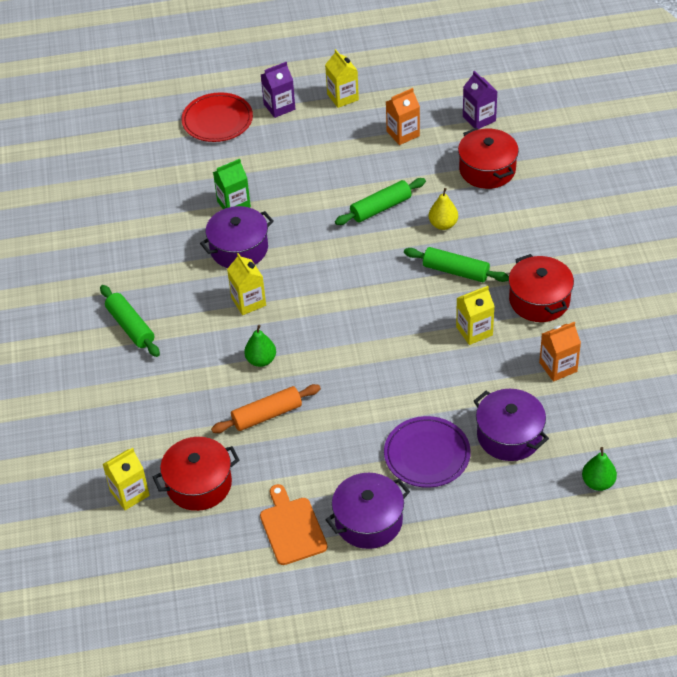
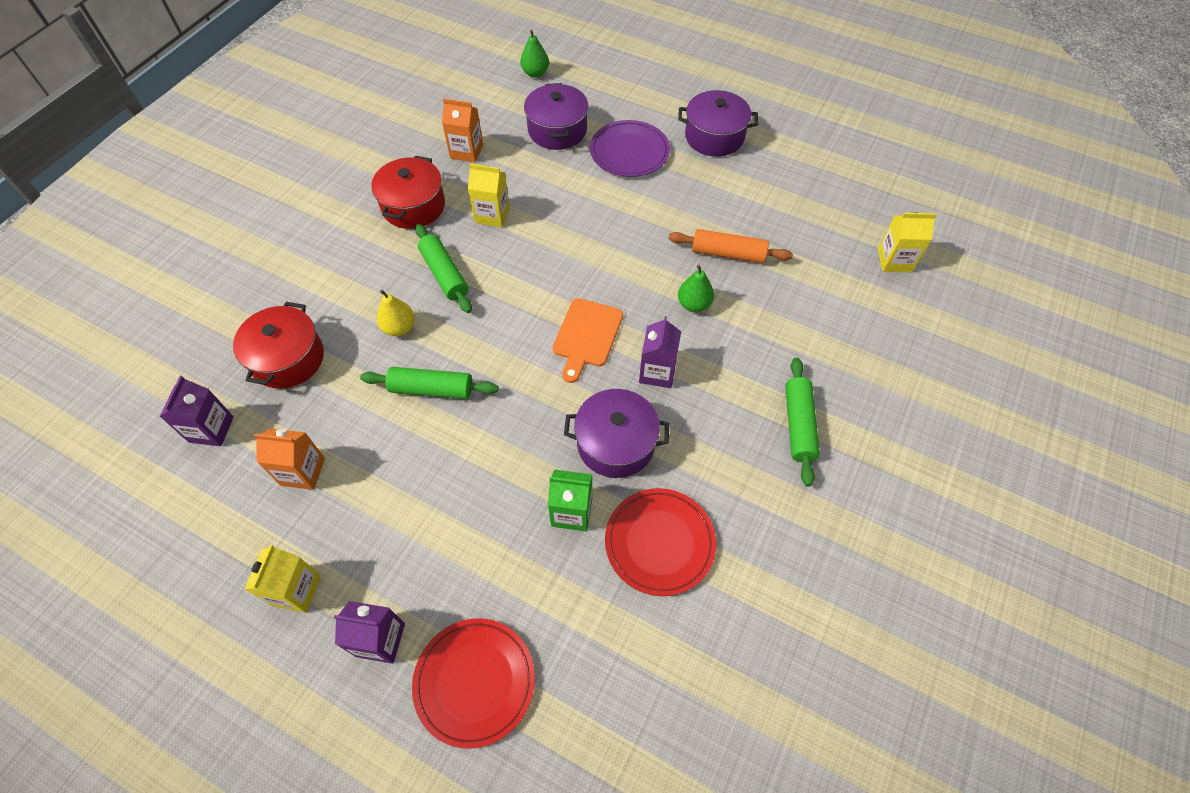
camera: 145 degrees left, 10 degrees up
red pot [153,437,240,511] -> none
yellow carton [227,253,266,315] -> purple carton [639,316,681,388]
orange cutting board [260,484,328,565] -> orange cutting board moved to [553,298,623,383]
none -> red plate [605,488,716,596]

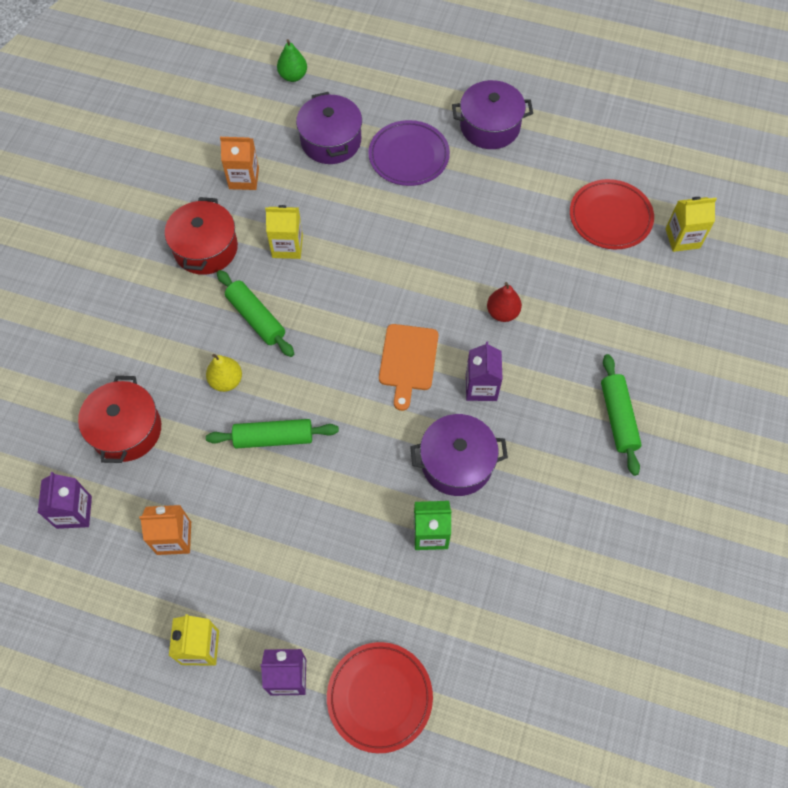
camera: 10 degrees left, 5 degrees up
red plate [605,488,716,596] -> red plate moved to [570,179,654,249]
orange rolling pin [668,229,793,263] -> none
green pear [678,265,714,312] -> red pear [487,282,522,322]

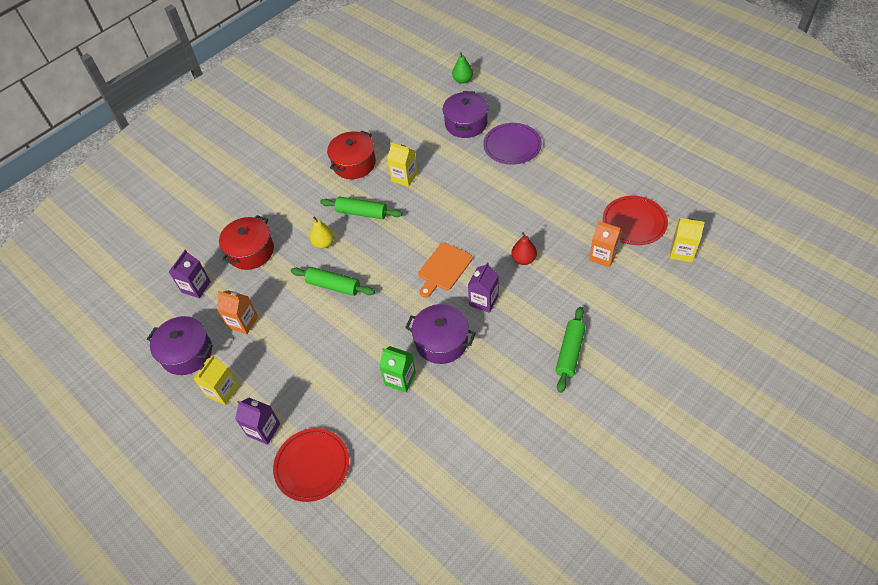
camera: 30 degrees right, 10 degrees down
green rolling pin [217,270,294,357] -> green rolling pin turned 60 degrees counterclockwise [320,197,402,219]
orange carton [220,137,259,190] -> orange carton moved to [589,221,622,267]
purple pot [452,80,533,149] -> purple pot moved to [147,316,213,375]

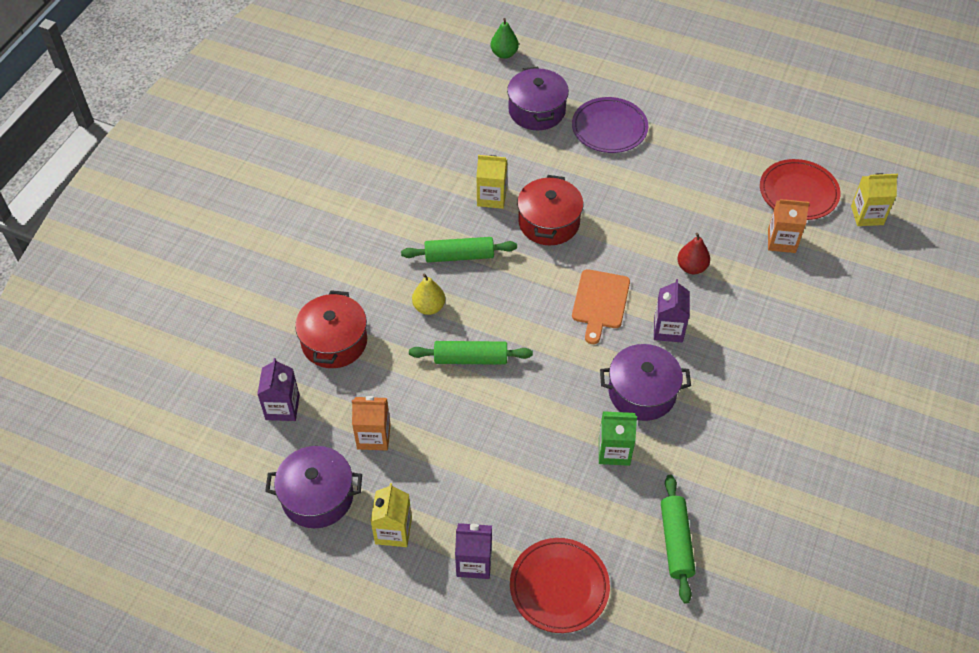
camera: 25 degrees left, 0 degrees up
red pot [327,131,376,179] -> red pot moved to [517,175,584,245]
green rolling pin [556,307,586,393] -> green rolling pin moved to [661,475,696,604]

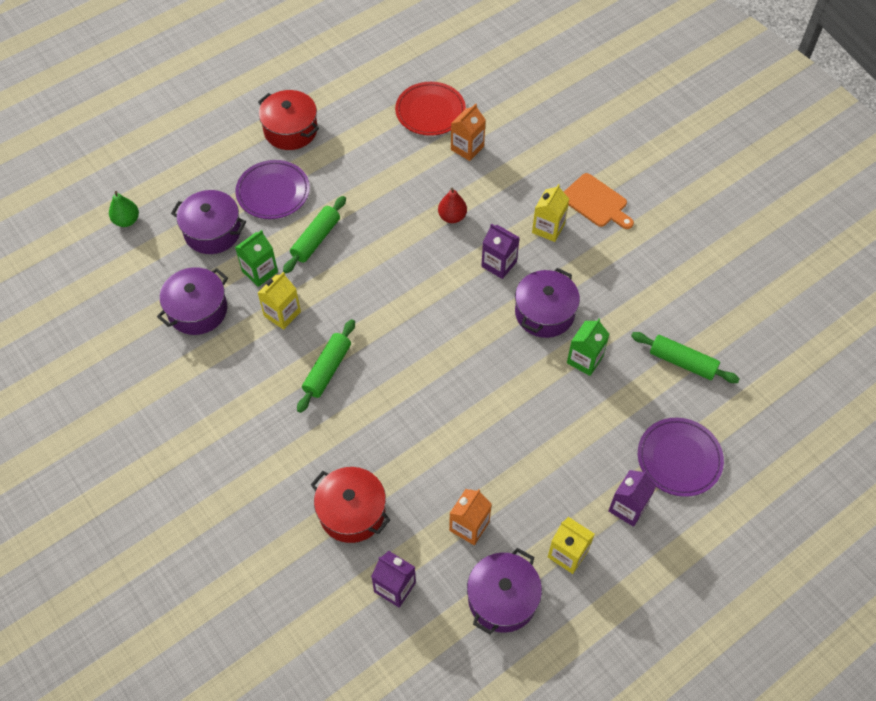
camera: 60 degrees left, 5 degrees up
green rolling pin [409,341,533,365] -> green rolling pin moved to [283,196,346,273]
yellow pear [412,273,445,315] -> none
red plate [510,538,610,633] -> purple plate [638,418,724,497]
red pot [517,175,584,245] -> red pot moved to [258,90,319,150]
orange cutting board [572,269,630,344] -> orange cutting board moved to [564,173,634,229]
yellow carton [851,173,898,226] -> yellow carton moved to [532,184,569,242]
none -> purple pot [157,267,228,335]
none -> green carton [235,230,278,287]

